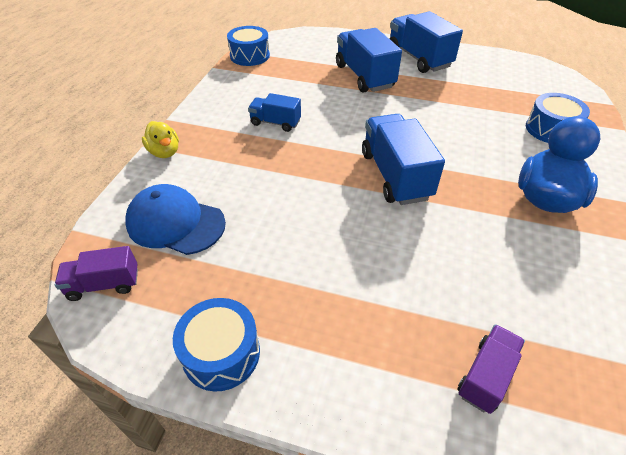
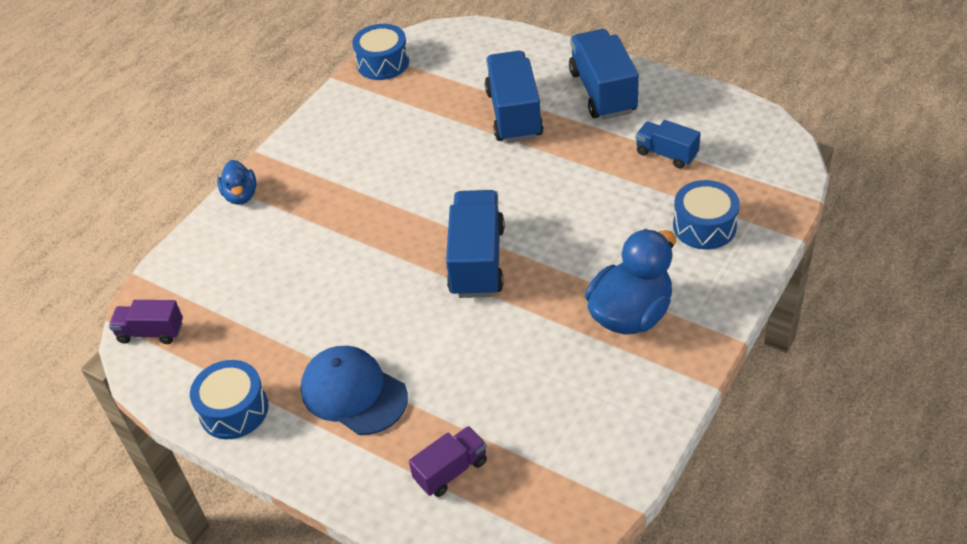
camera: 20 degrees right, 0 degrees up
blue cap [125,184,226,255] -> blue cap moved to [301,346,408,435]
yellow duck [142,121,179,158] -> blue duck [217,160,257,205]
blue truck [248,93,301,132] -> blue truck moved to [636,120,701,169]

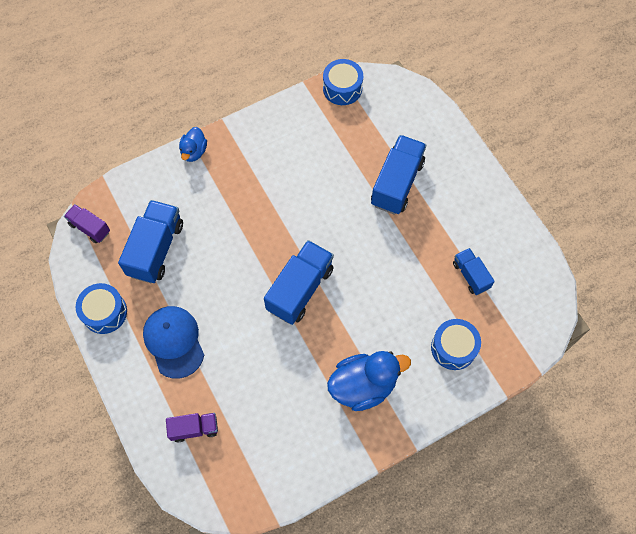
camera: 25 degrees right, 20 degrees up
blue truck [569,29,639,119] -> blue truck moved to [118,200,183,283]

